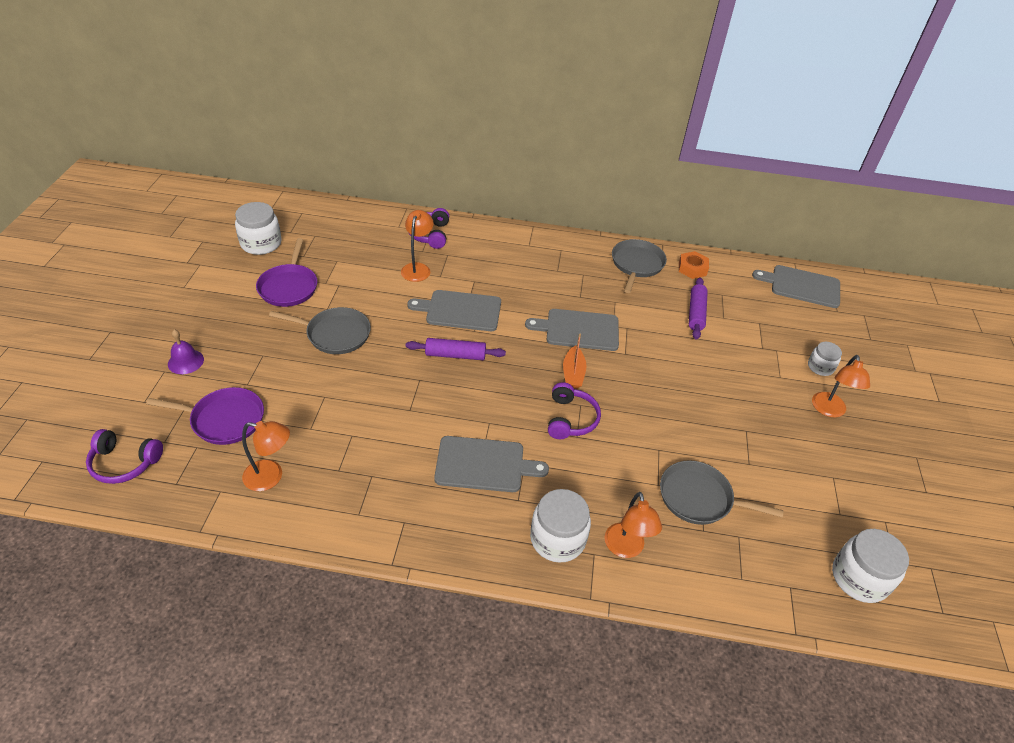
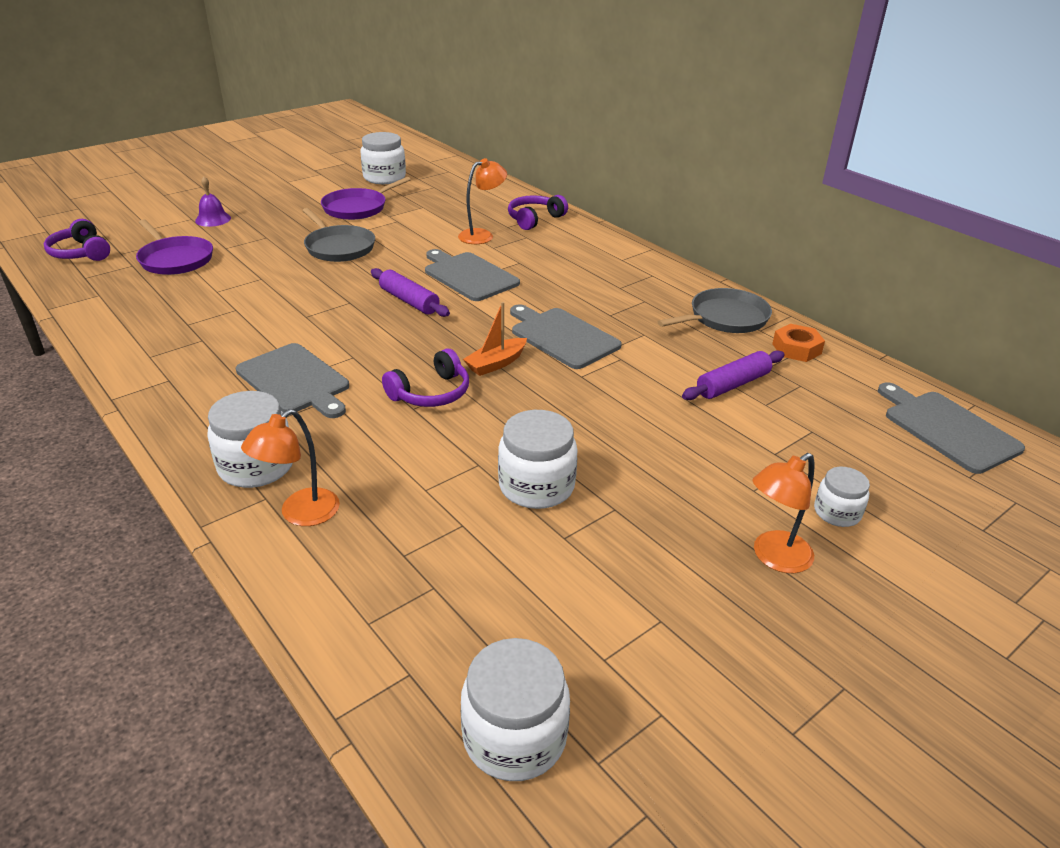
camera: 45 degrees right, 10 degrees down
orange lamp [242,421,290,491] -> none
grey pan [660,460,783,525] -> none
none -> white jar [498,410,578,509]

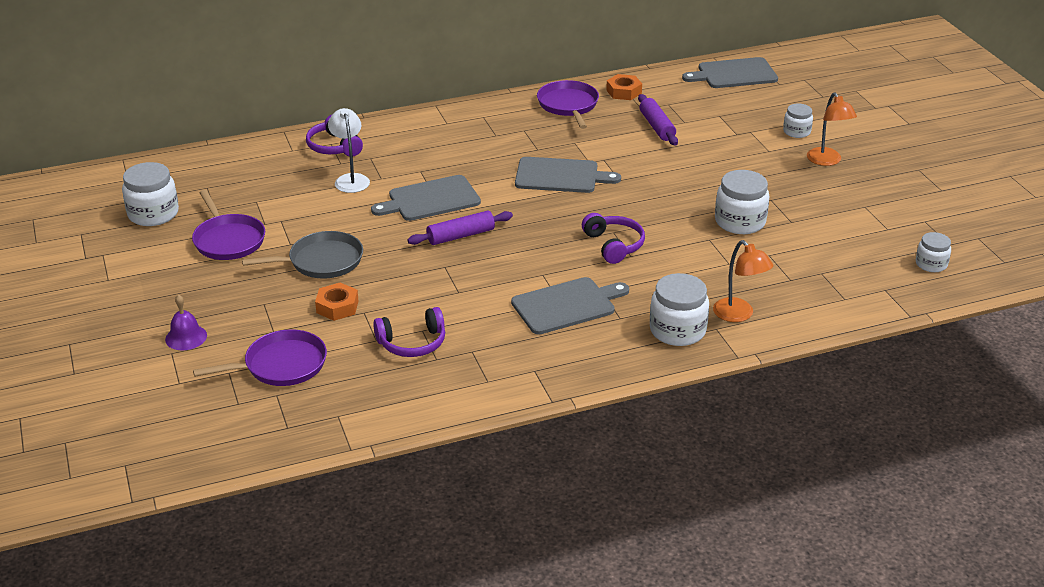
camera: 70 degrees left, 0 degrees up
purple headphones [44,219,110,261] -> purple headphones moved to [373,307,445,357]
orange lamp [458,158,507,244] -> white lamp [328,108,370,193]
white jar [461,638,570,781] -> white jar [916,232,951,272], size x0.60
orange boat [463,302,527,376] -> none
grey cutting board [510,304,622,369] -> grey cutting board turned 150 degrees counterclockwise [515,157,621,193]
grey pan [657,288,772,333] -> purple pan [537,80,599,129]
none -> orange nut [315,283,358,321]

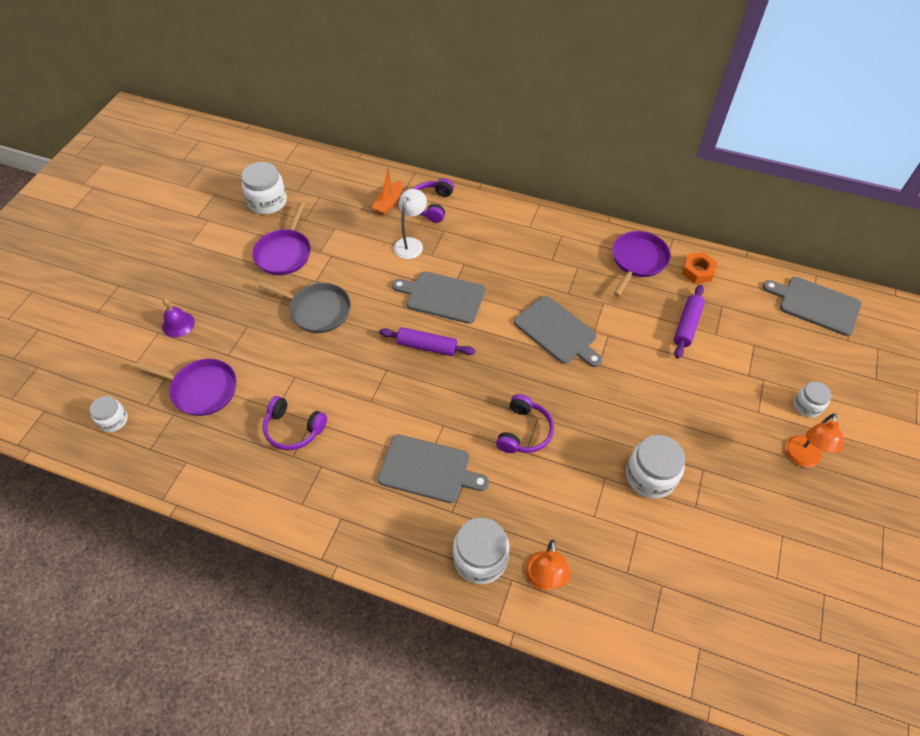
camera: 40 degrees right, 20 degrees up
orange nut [315,283,358,321] -> none
white jar [916,232,951,272] -> white jar moved to [90,396,128,432]
none -> orange boat [372,167,402,215]

